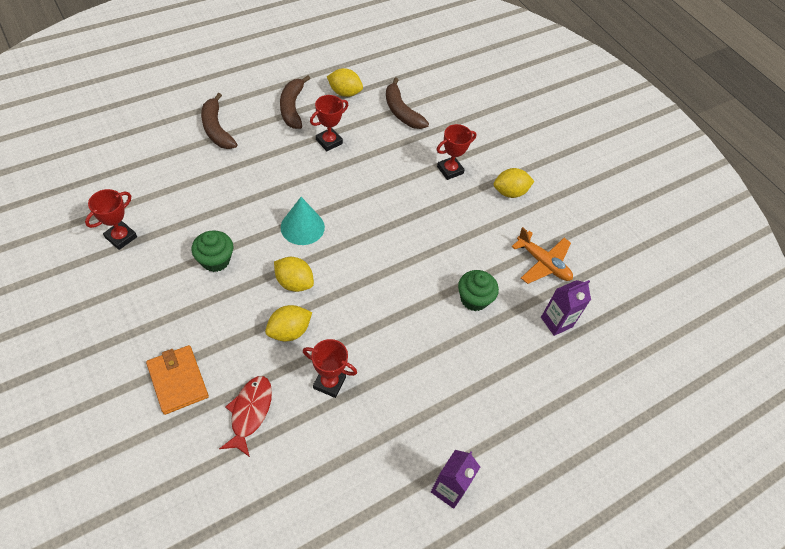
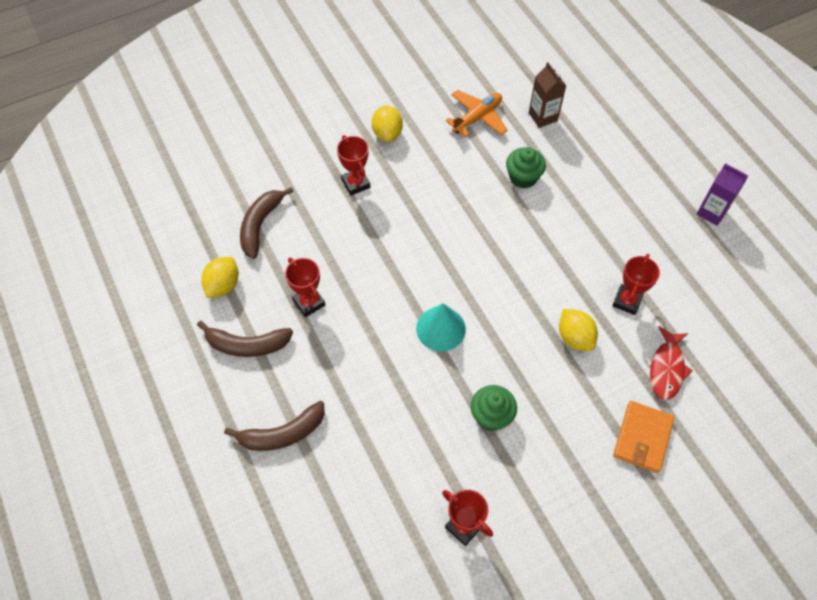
camera: 80 degrees left, 5 degrees up
orange wallet [146,345,209,415] -> orange wallet turned 45 degrees counterclockwise [613,401,674,473]
red fish [219,376,272,457] -> red fish turned 90 degrees counterclockwise [650,326,693,400]
yellow lemon [274,257,314,292] -> none
brown banana [386,77,429,129] -> brown banana turned 135 degrees clockwise [240,187,294,259]
purple carton [541,280,591,336] -> brown carton [529,62,566,128]

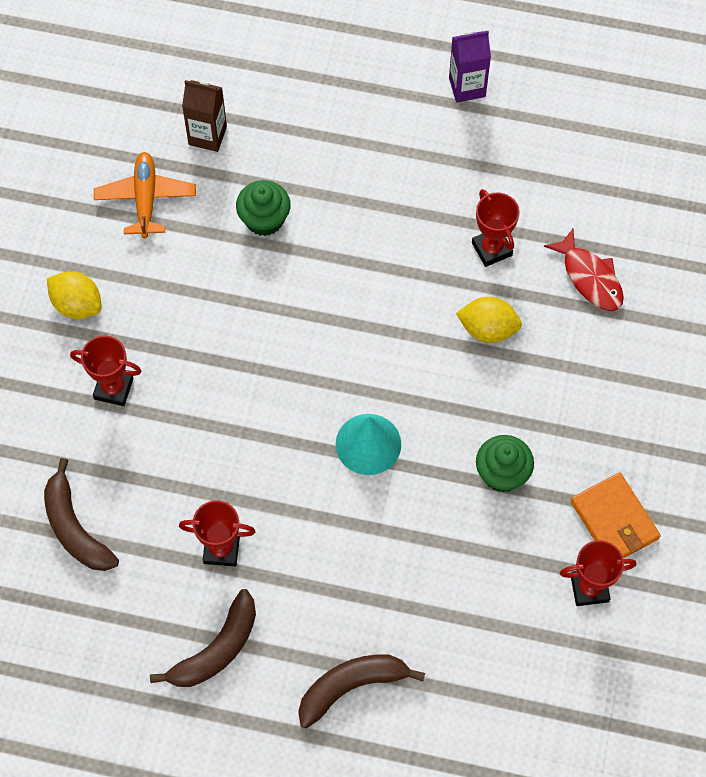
camera: 50 degrees left, 5 degrees up
yellow lemon [201,257,239,298] -> none
brown banana [224,401,325,451] -> brown banana turned 135 degrees counterclockwise [298,655,425,728]
orange wallet [613,401,674,473] -> orange wallet moved to [571,473,661,558]

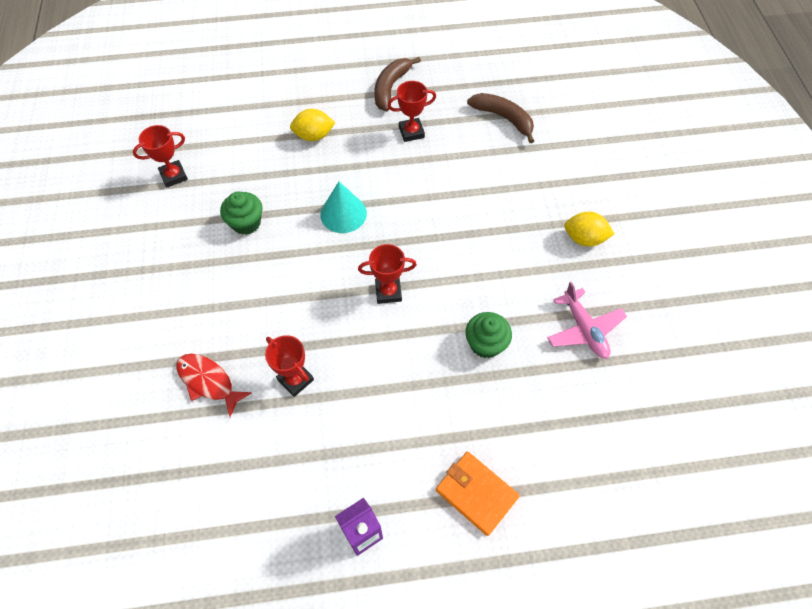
camera: 160 degrees right, 5 degrees down
red trophy [70,336,141,406] -> red trophy moved to [358,244,417,304]
orange plane [94,152,196,239] -> pink plane [547,282,627,359]
brown carton [182,80,227,152] -> none
brown banana [298,655,425,728] -> none
yellow lemon [456,297,522,343] -> yellow lemon moved to [290,109,335,141]
orange wallet [571,473,661,558] -> orange wallet moved to [436,452,520,536]

